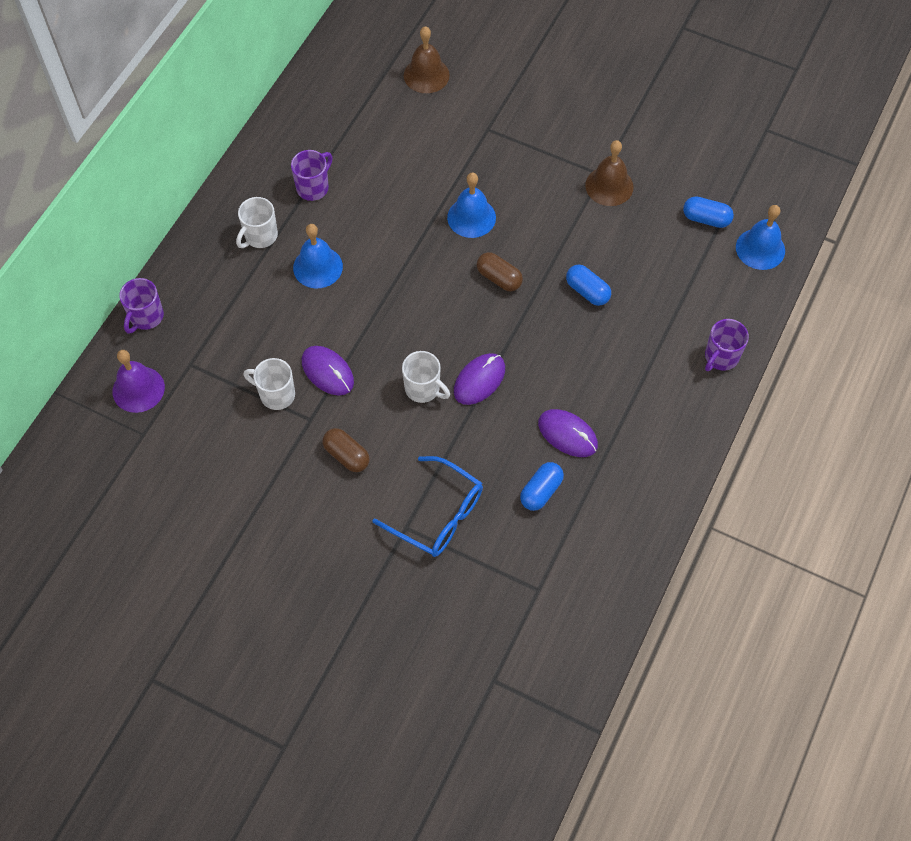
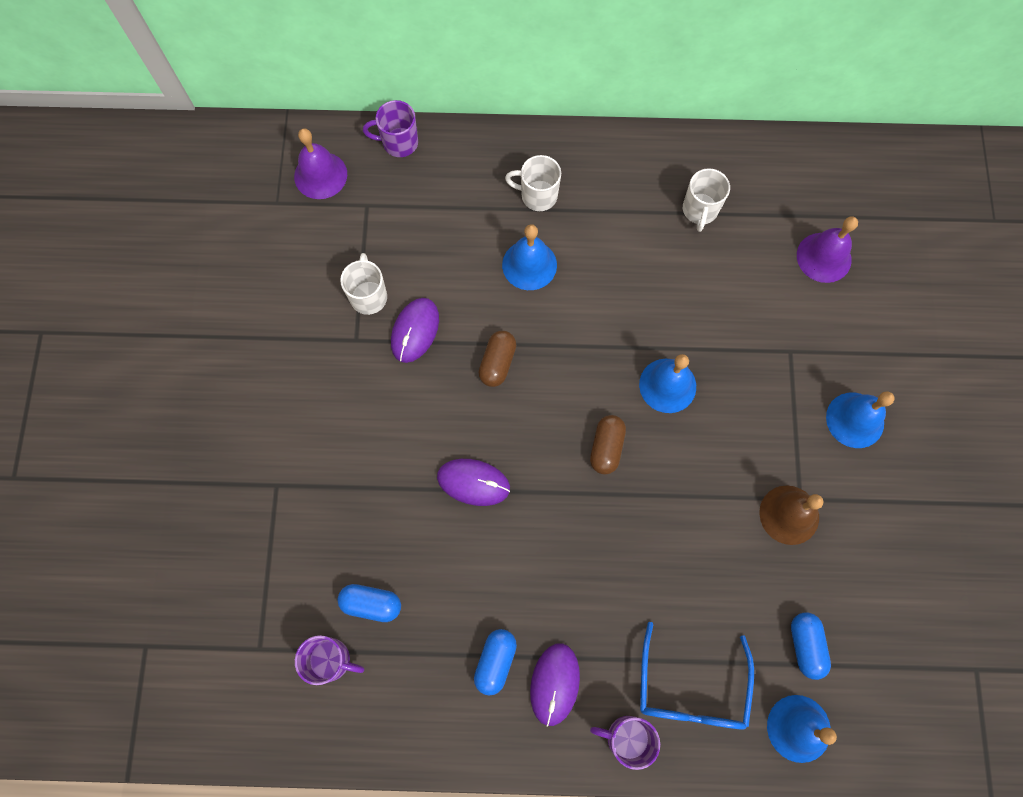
camera: 65 degrees right, 10 degrees up
purple mug [291,150,333,201] -> purple mug moved to [295,635,364,685]
brown capsule [323,428,370,472] -> brown capsule moved to [479,331,516,387]
blue glasses [372,456,483,557] -> blue glasses moved to [640,622,754,730]
white mug [402,351,450,403] -> white mug moved to [683,168,730,232]
brown bell [404,26,450,93] -> purple bell [797,216,858,283]
purple mouse [538,409,598,457] -> purple mouse moved to [530,643,580,727]
blue capsule [566,265,611,306] -> blue capsule moved to [474,629,517,696]
none -> blue bell [826,392,895,448]

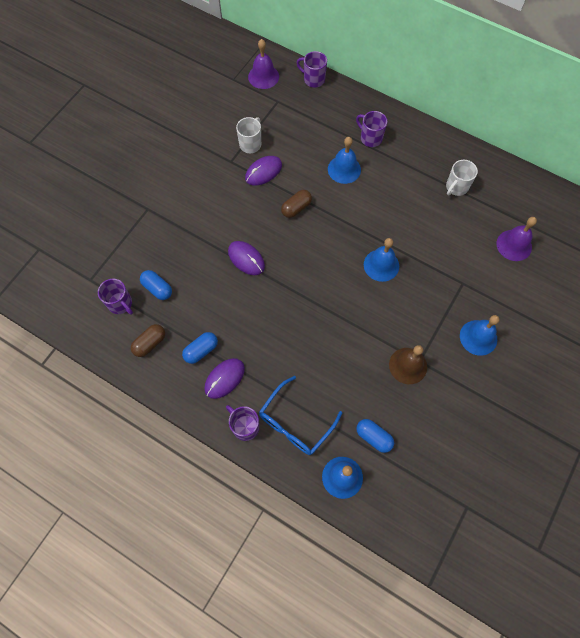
camera: 30 degrees right, 5 degrees down
white mug [505,155,561,211] -> purple mug [356,111,387,147]
brown capsule [590,415,626,475] -> brown capsule moved to [131,324,165,357]
blue capsule [791,612,831,680] -> blue capsule turned 75 degrees counterclockwise [356,419,394,453]

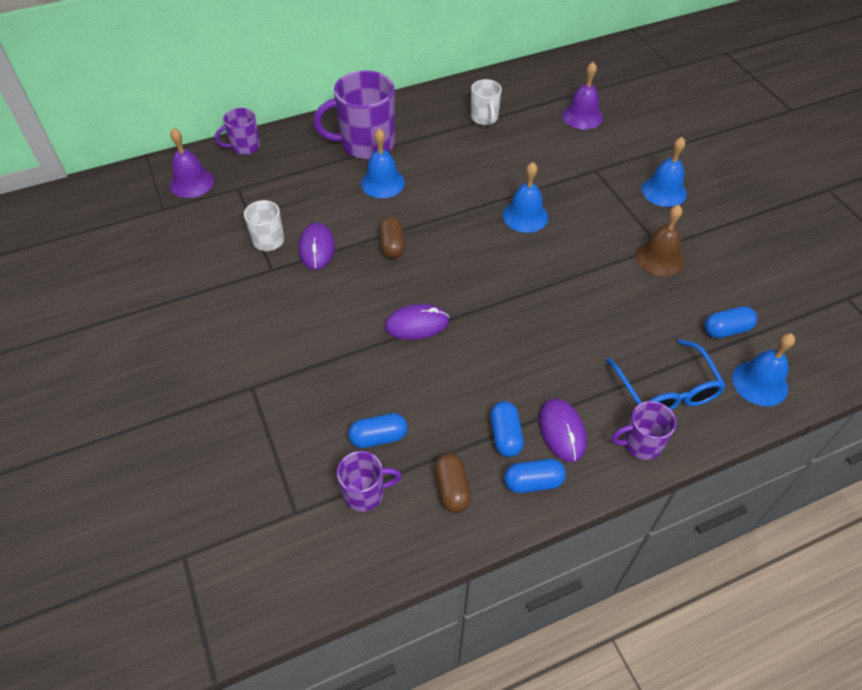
camera: 55 degrees left, 15 degrees down
purple mug [356,111,387,147] -> purple mug [313,70,395,159], size x1.85
none -> blue capsule [504,459,566,493]

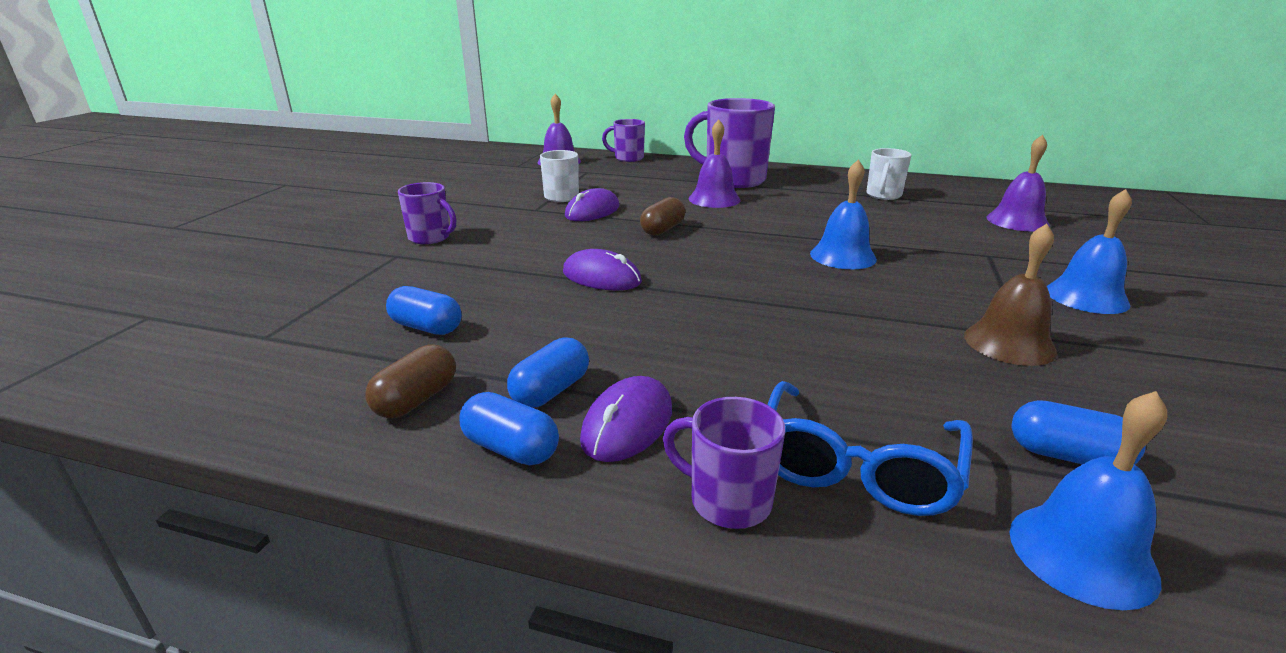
camera: 40 degrees right, 25 degrees down
purple mug [337,451,402,512] -> purple mug moved to [398,182,456,244]
blue bell [361,128,405,198] -> purple bell [689,120,741,208]

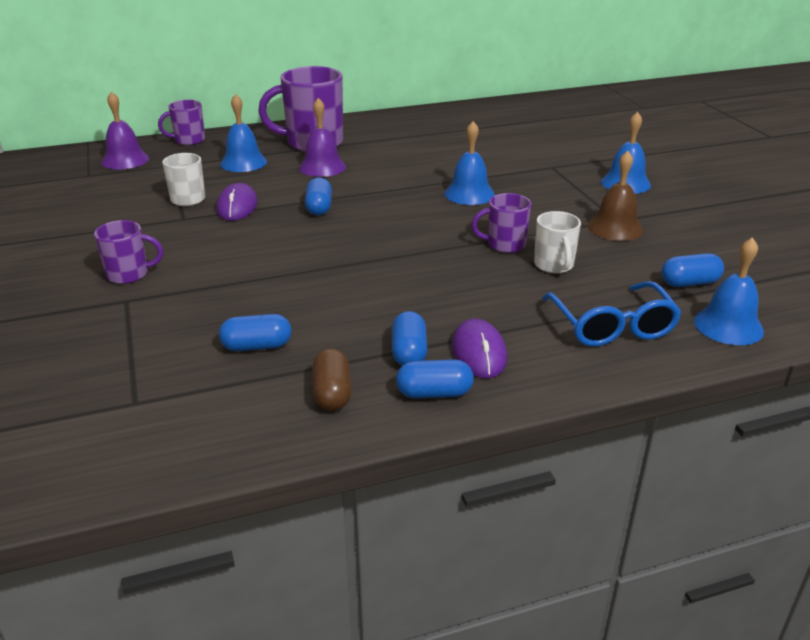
camera: 35 degrees left, 5 degrees up
purple mouse [563,249,642,291] -> none
brown capsule [640,197,685,236] -> blue capsule [305,177,332,215]
purple mug [663,397,785,529] -> purple mug moved to [471,193,531,253]
white mug [866,148,911,200] -> white mug moved to [534,211,581,273]
purple bell [986,135,1050,232] -> none
none -> blue bell [220,94,267,172]

